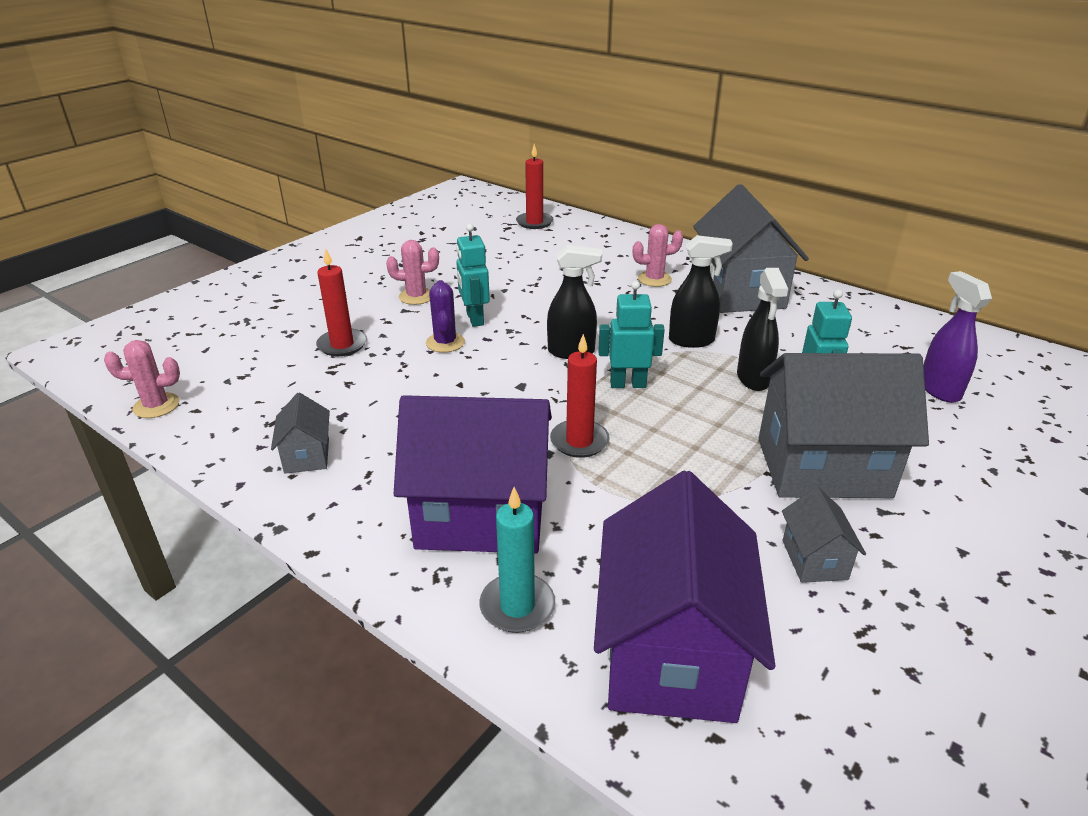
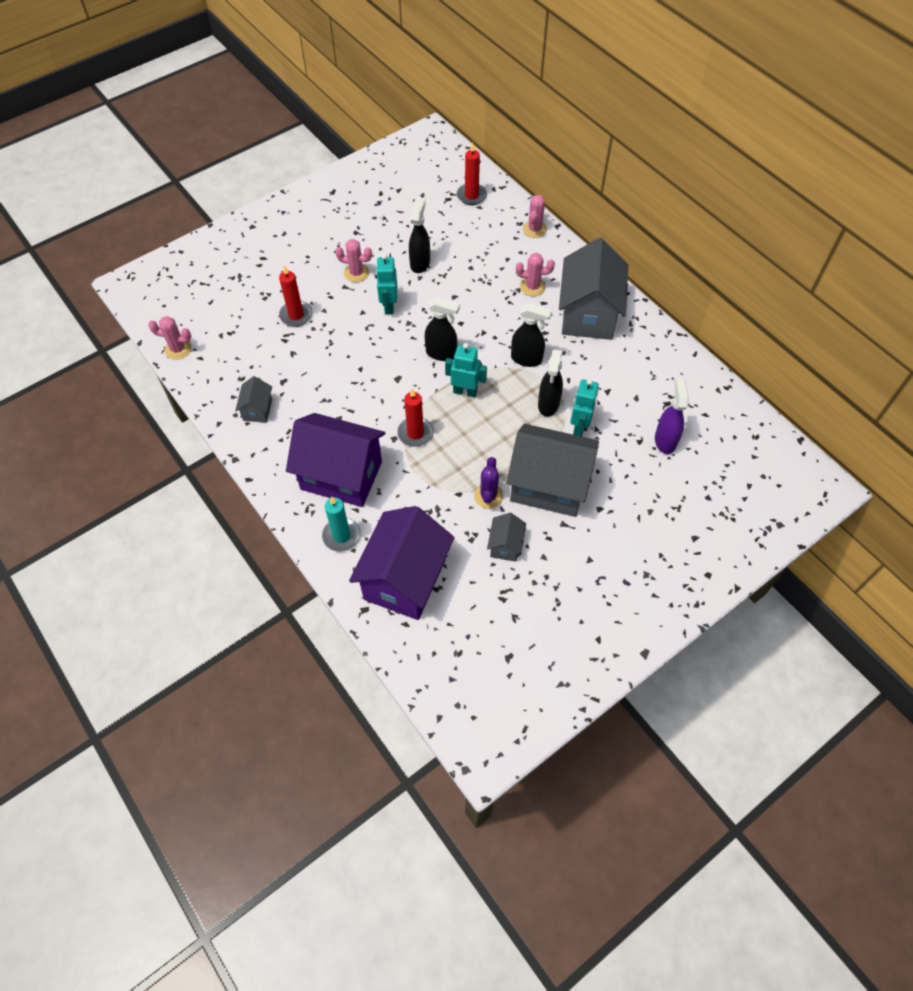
camera: 15 degrees right, 25 degrees up
purple cactus [426,280,465,353] -> purple cactus moved to [474,457,503,509]
none -> black spray bottle [409,197,430,273]
none -> pink cactus [523,195,547,238]

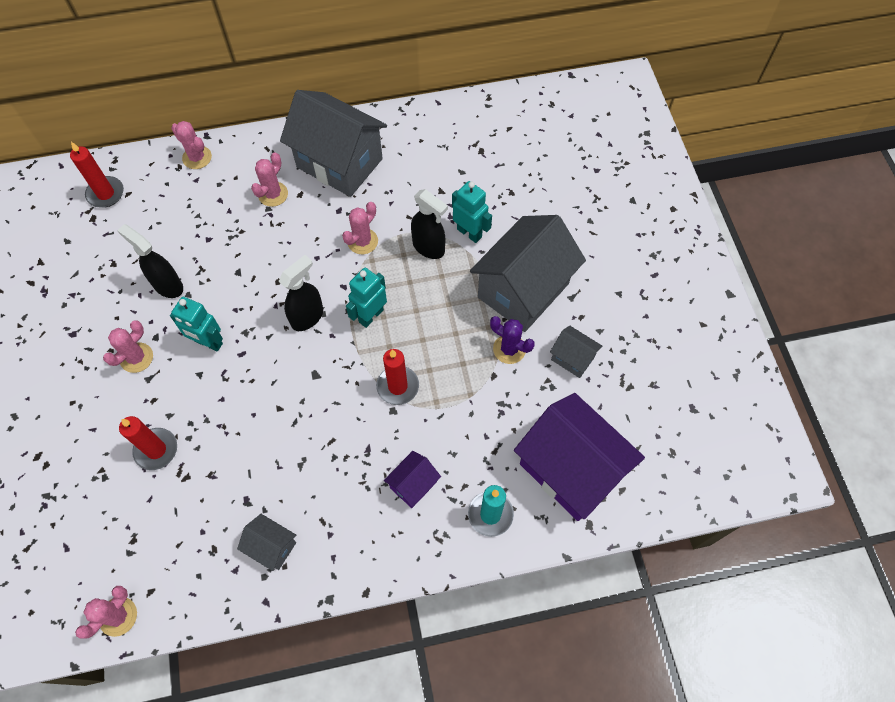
camera: 65 degrees left, 5 degrees up
purple house [286,413,385,507] -> purple house [384,451,441,508], size x0.45
black spray bottle [511,303,552,367] -> pink cactus [342,202,378,254]
purple spray bottle [655,378,689,454] -> none

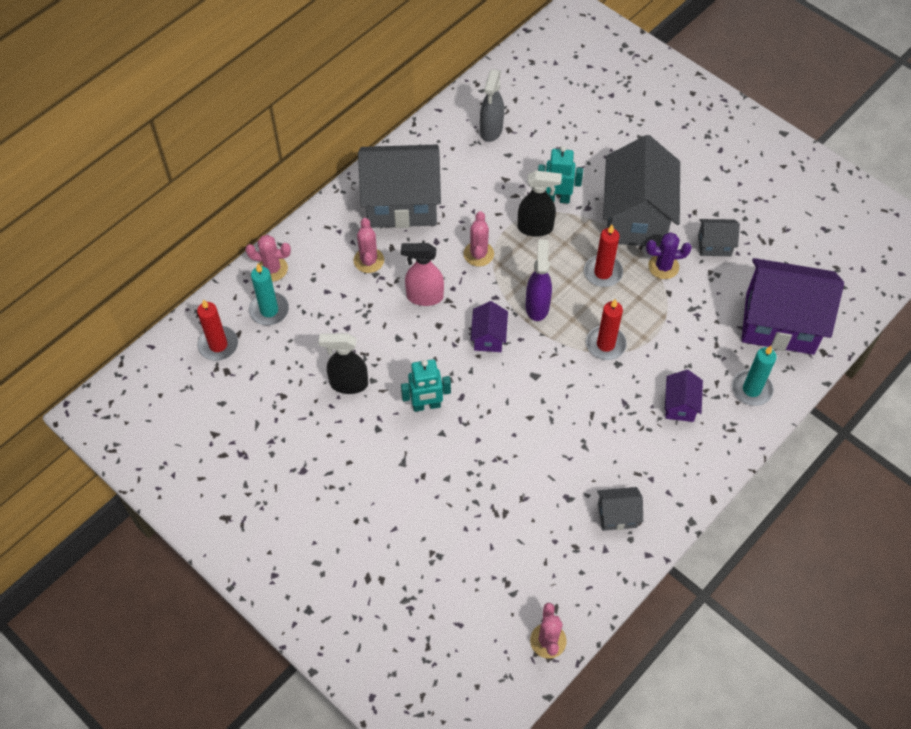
camera: 35 degrees left, 5 degrees down
pink cactus [103,320,153,373] -> none
red candle [119,416,177,470] -> red candle moved to [584,225,623,287]
black spray bottle [278,255,323,331] -> purple house [470,301,508,352]
turquoise robot [346,268,387,328] -> purple spray bottle [526,239,552,321]
none -> turquoise candle [249,264,289,325]
none -> pink spray bottle [401,243,444,306]
none -> grey spray bottle [480,69,504,142]

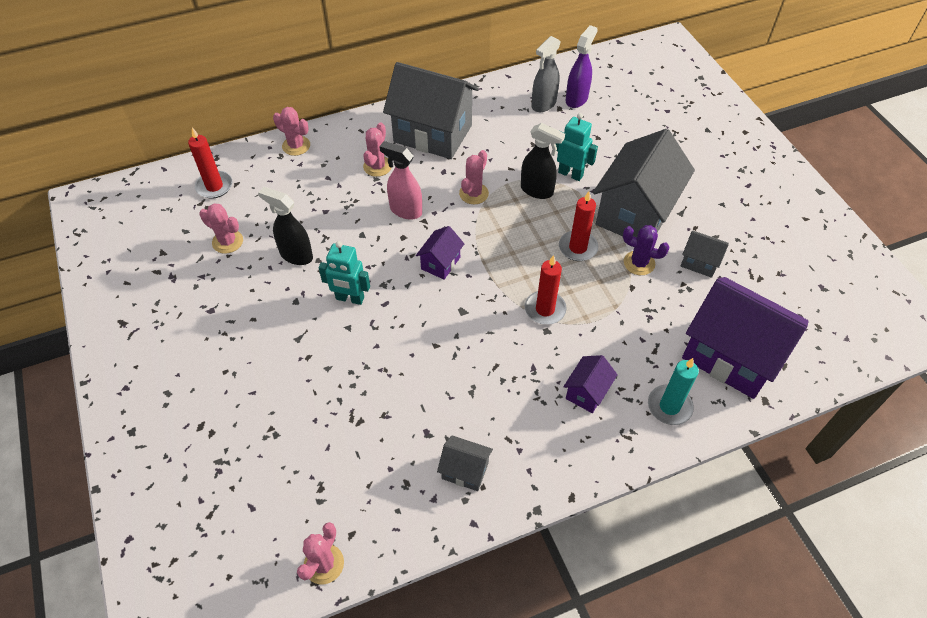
camera: 25 degrees right, 5 degrees down
turquoise candle [249,264,289,325] -> none
purple spray bottle [526,239,552,321] -> purple spray bottle moved to [566,25,598,108]
none -> pink cactus [199,203,243,254]

